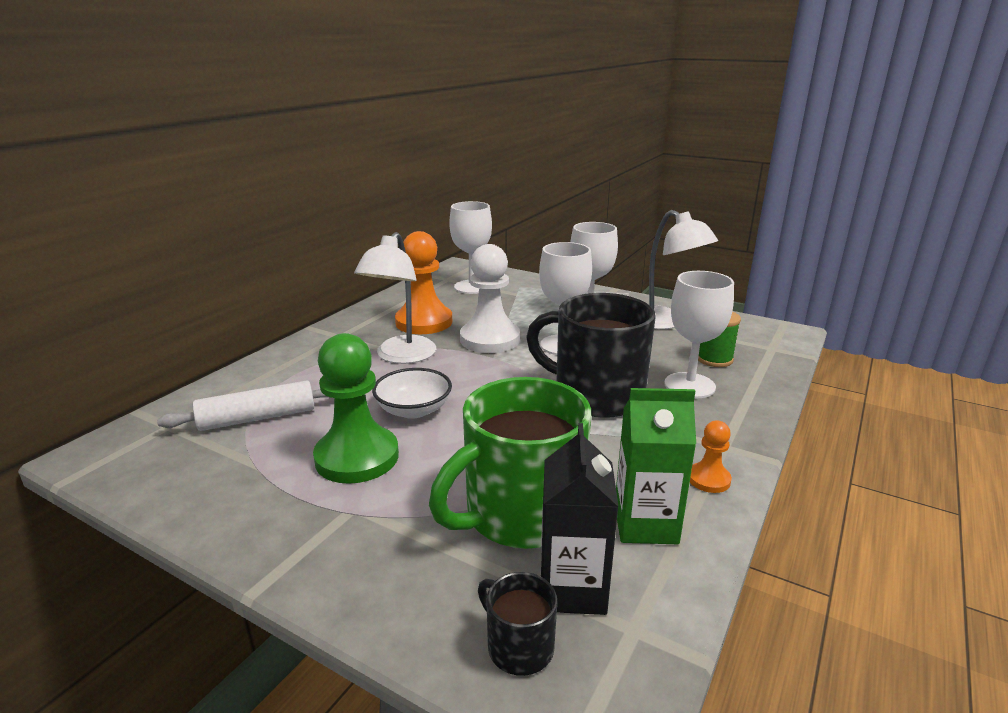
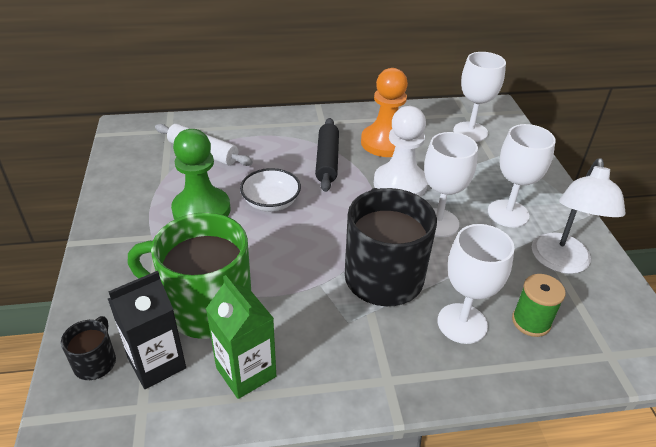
camera: 50 degrees right, 15 degrees up
white lamp [354,232,436,364] -> black rolling pin [315,118,339,192]
orange pawn [690,421,732,493] -> none

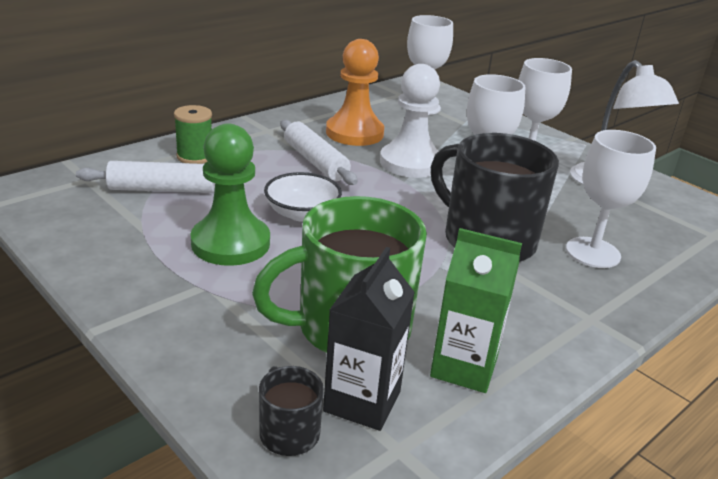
camera: 35 degrees left, 10 degrees down
black rolling pin [315,118,339,192] -> white rolling pin [280,120,358,185]
green spool [512,274,566,337] -> green spool moved to [174,105,212,164]

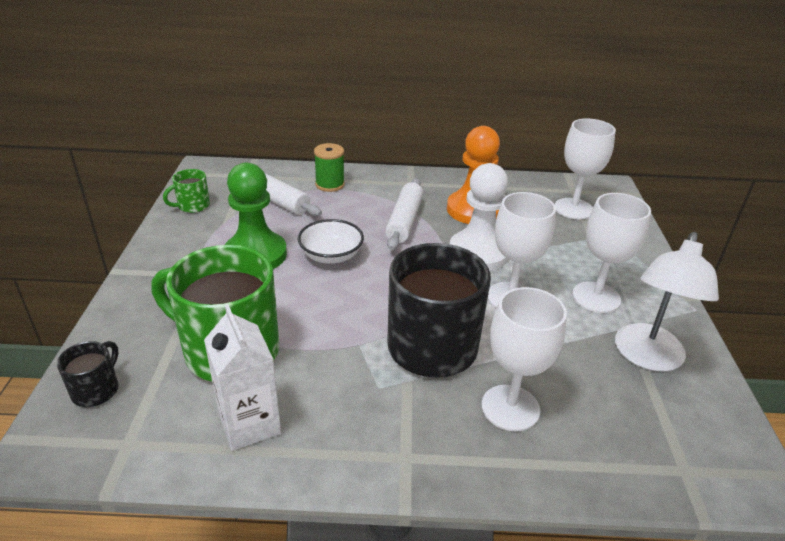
camera: 45 degrees right, 5 degrees up
black carton [323,247,415,431] -> none
green carton [430,228,522,393] -> white carton [204,304,281,451]
none -> green mug [163,169,210,213]

